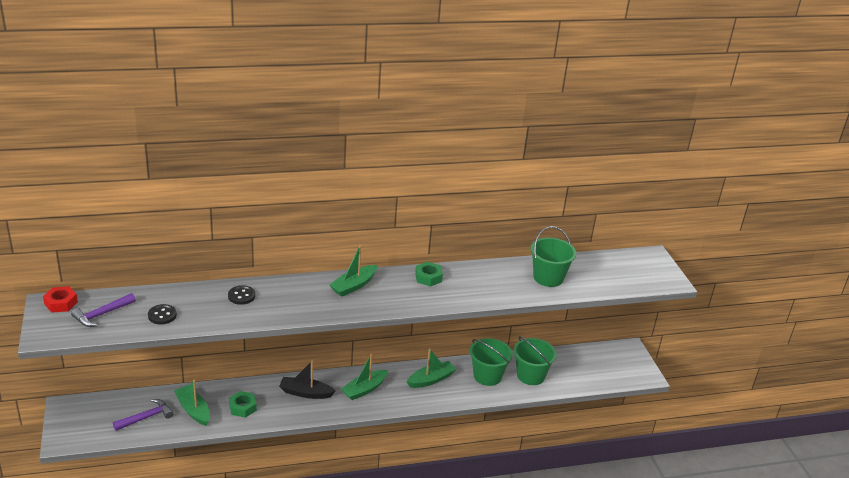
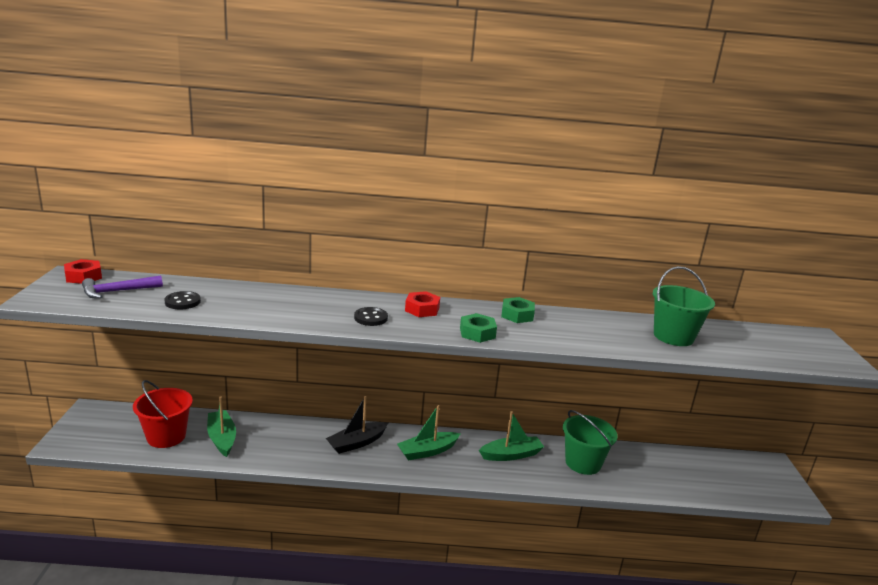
camera: 15 degrees right, 10 degrees down
purple hammer [113,399,173,431] -> red bucket [133,380,193,448]
black button [228,285,255,305] -> black button moved to [354,307,388,326]
green nut [229,391,257,418] -> green nut moved to [460,313,497,343]
black boat [279,360,336,399] -> black boat turned 60 degrees counterclockwise [326,396,388,454]
green boat [329,245,377,297] -> red nut [405,291,440,317]
green bucket [514,336,557,385] -> none

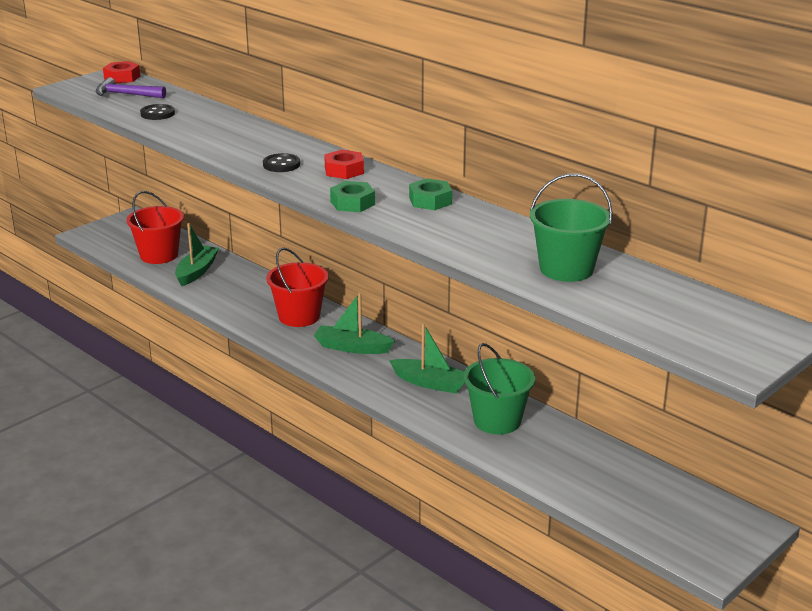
camera: 45 degrees right, 5 degrees up
black boat [326,396,388,454] -> red bucket [266,248,329,327]

